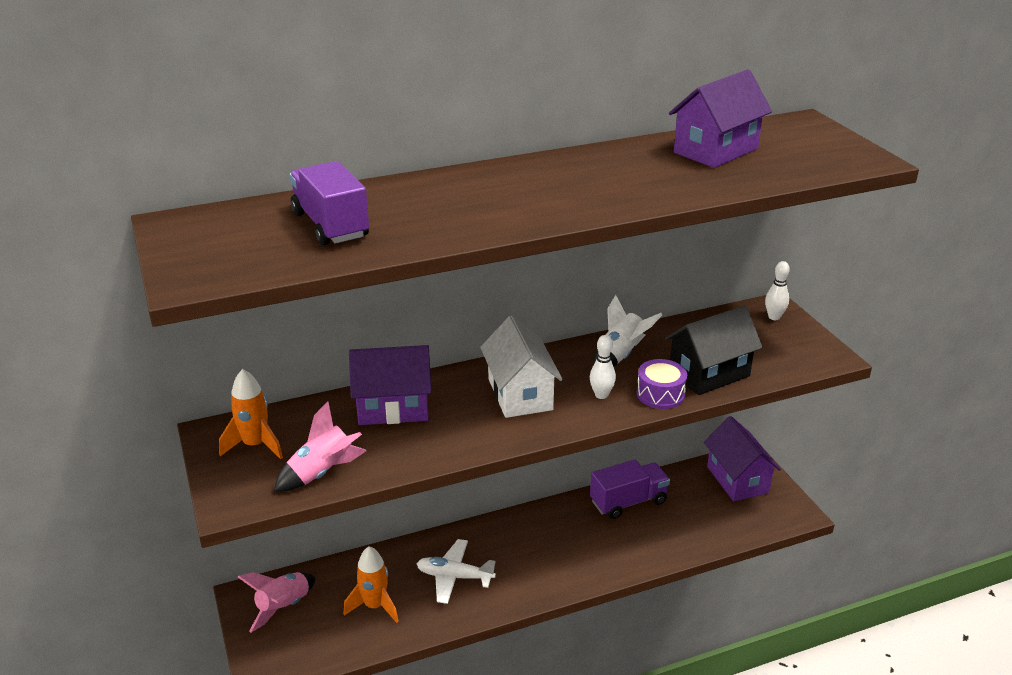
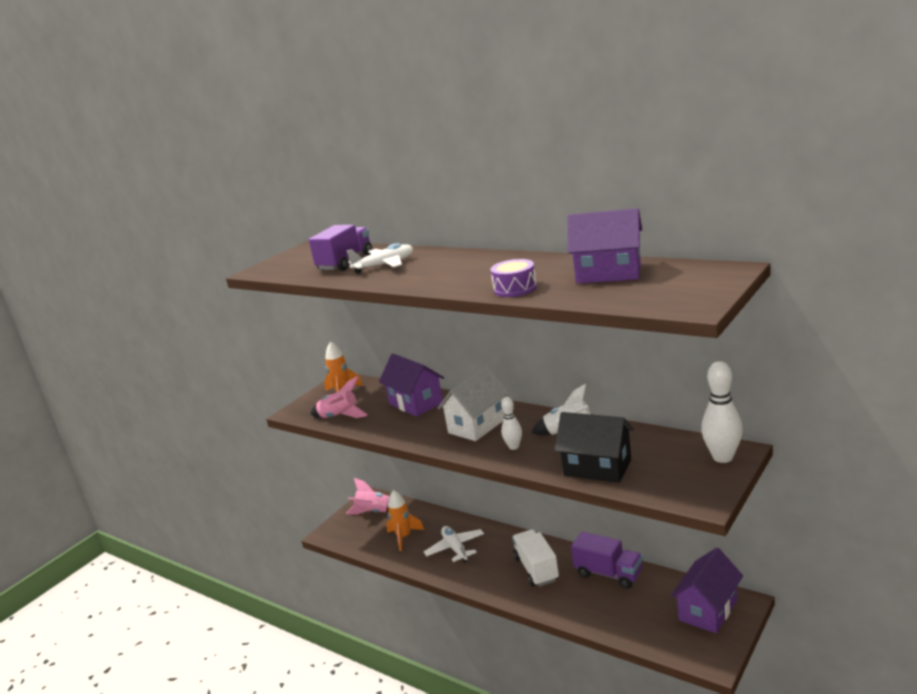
camera: 60 degrees right, 10 degrees down
purple drum [636,359,687,409] -> purple drum moved to [490,259,537,297]
white bowling pin [765,261,790,320] -> white bowling pin [701,361,743,463], size x1.72
none -> white plane [347,243,413,274]
none -> white truck [512,529,559,587]

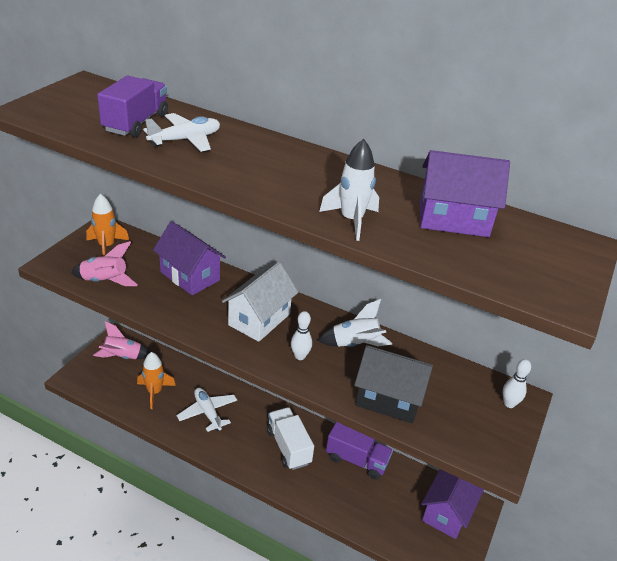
camera: 15 degrees left, 15 degrees up
purple drum [490,259,537,297] -> white rocket [319,139,379,241]
white bowling pin [701,361,743,463] -> white bowling pin [503,359,531,408], size x0.58

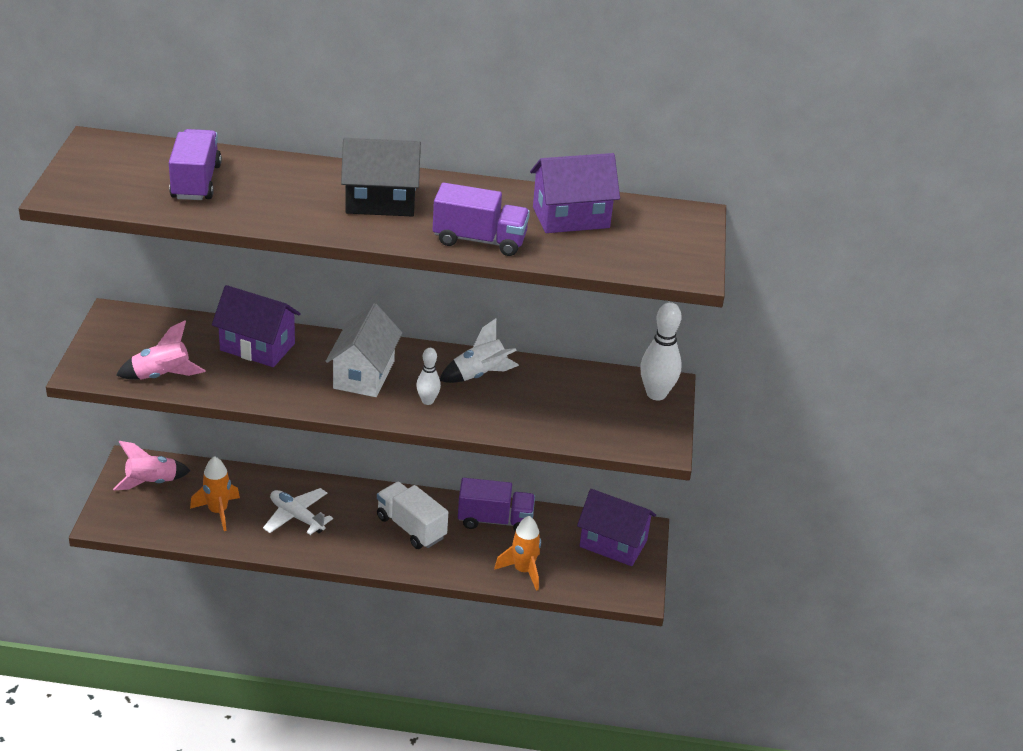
camera: 20 degrees left, 0 degrees up
orange rocket [86,194,129,256] -> orange rocket moved to [494,516,541,591]
white plane [143,113,220,152] -> none
white rocket [319,139,379,241] -> purple truck [433,182,530,256]
black house [354,345,433,424] -> black house moved to [341,138,421,217]
purple house [421,469,484,539] -> purple house turned 75 degrees counterclockwise [577,489,656,566]
white bowling pin [503,359,531,408] -> white bowling pin [640,302,682,401], size x1.72

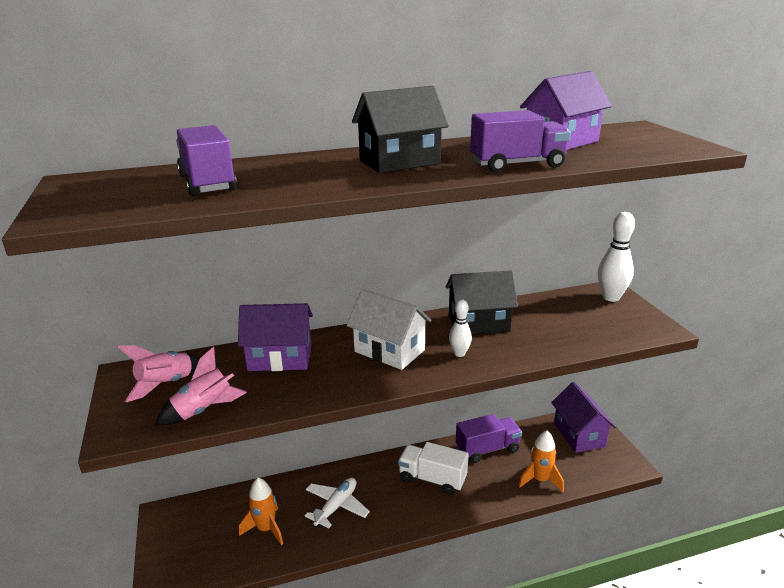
camera: 20 degrees left, 10 degrees down
pink rocket [113,441,191,490] -> pink rocket moved to [118,345,199,402]
white plane [263,488,333,535] -> white plane turned 105 degrees clockwise [305,478,370,528]
white house [326,303,402,397] -> white house turned 45 degrees counterclockwise [346,289,431,370]
white rocket [440,319,519,383] -> black house [446,270,518,334]
purple house [577,489,656,566] -> purple house turned 75 degrees clockwise [551,382,616,453]

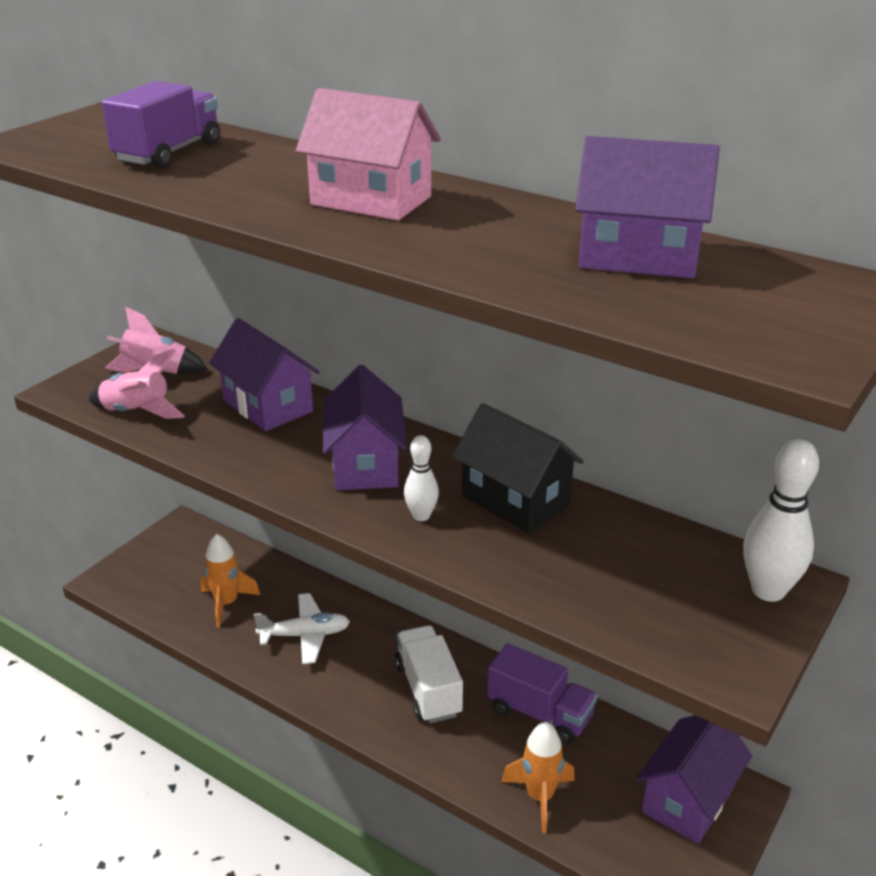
camera: 50 degrees right, 5 degrees up
white house [346,289,431,370] -> purple house [323,365,407,490]
black house [352,86,449,173] -> pink house [296,88,441,221]
purple truck [470,110,571,172] -> none

